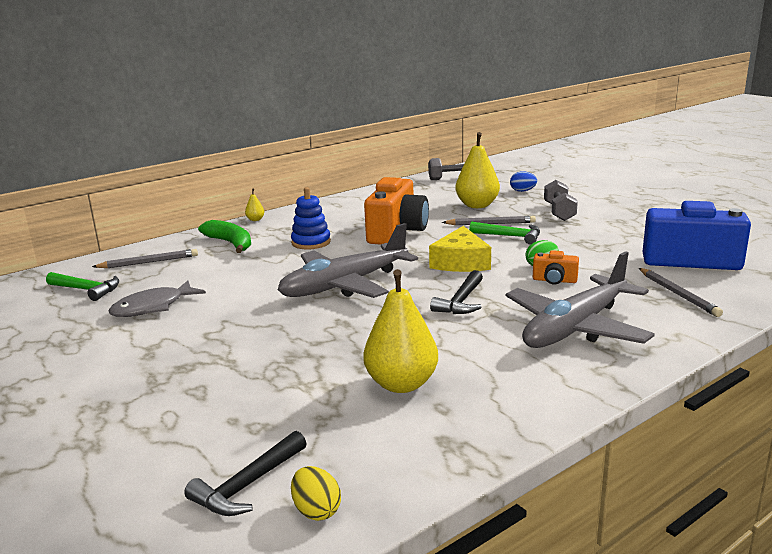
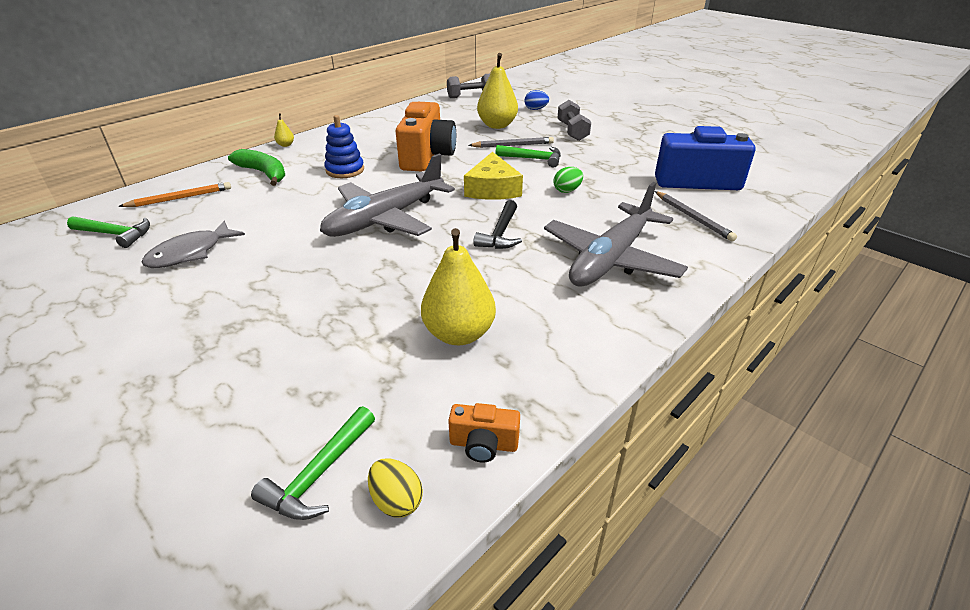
camera: 10 degrees left, 15 degrees up
grey pencil [92,249,198,268] -> orange pencil [118,182,231,207]
black hammer [184,431,307,516] -> green hammer [251,406,375,520]
orange camera [533,250,579,285] -> orange camera moved to [448,403,520,463]

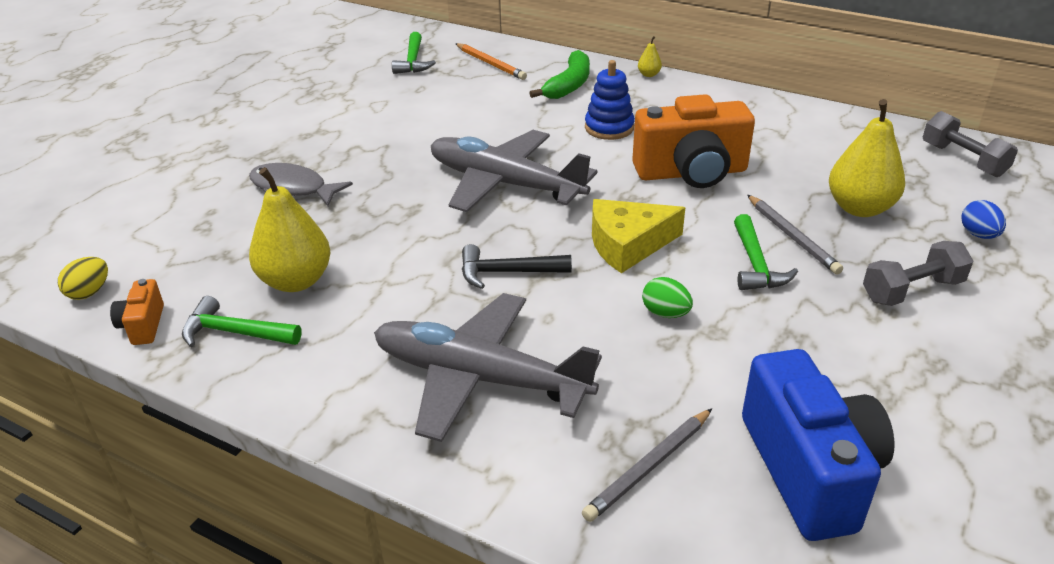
camera: 75 degrees right, 0 degrees up
grey fish [142,221,245,268] -> grey fish moved to [249,163,353,206]
green hammer [251,406,375,520] -> green hammer moved to [182,296,302,347]

